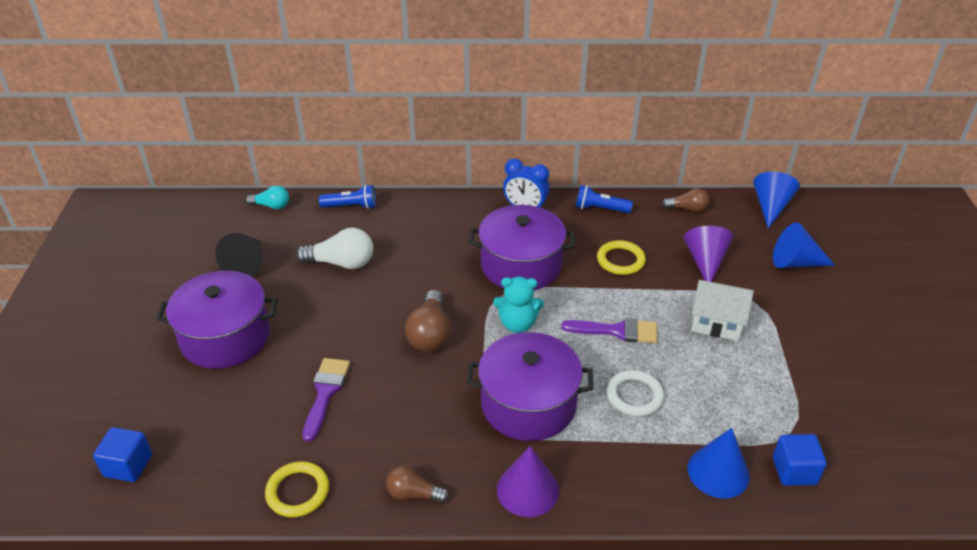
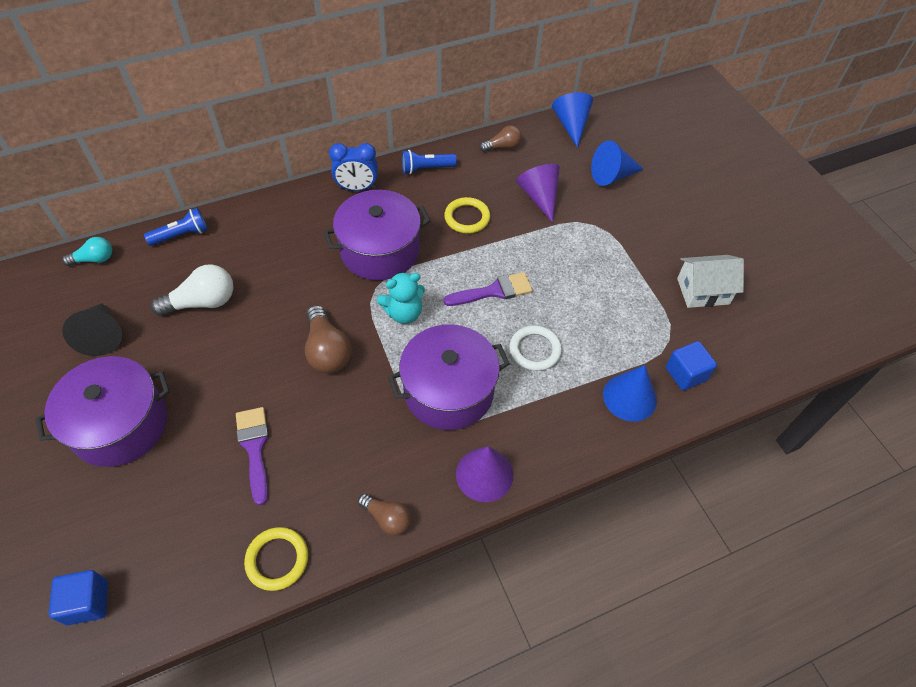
camera: 25 degrees left, 15 degrees up
brown light bulb [386,466,449,503] -> brown light bulb turned 135 degrees counterclockwise [358,494,411,536]
white house [691,280,754,341] -> white house moved to [677,255,744,308]

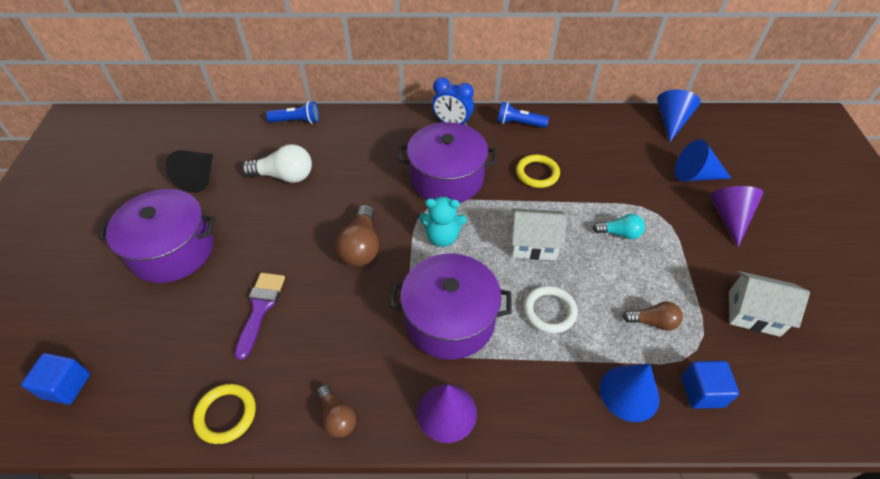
camera: 25 degrees right, 5 degrees down
turquoise light bulb [62,237,112,266] -> turquoise light bulb moved to [593,214,645,239]
purple brush [443,272,533,306] -> white house [512,208,567,260]
brown light bulb [480,125,522,152] -> brown light bulb moved to [623,302,683,331]
purple cone [516,164,560,223] -> purple cone moved to [710,186,763,247]

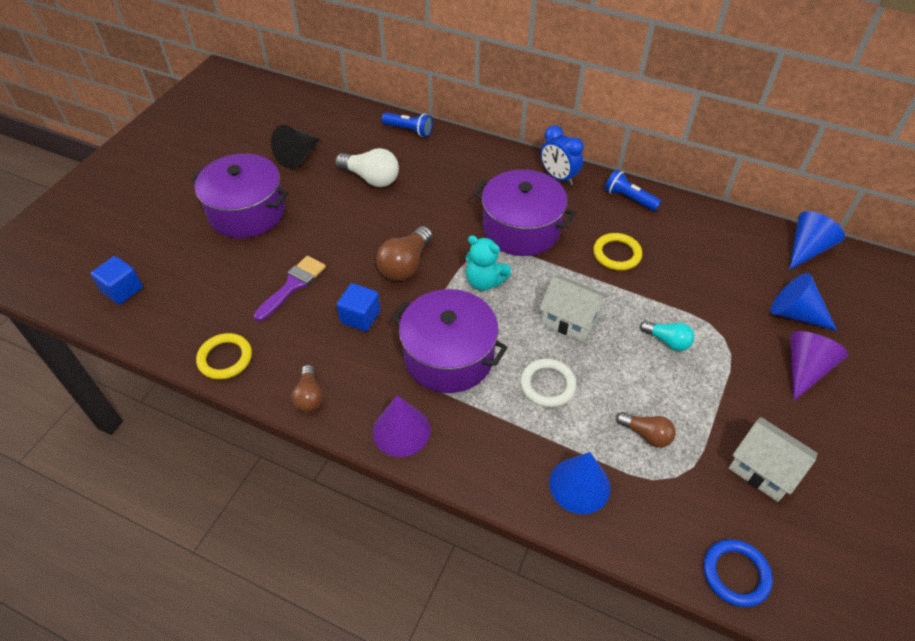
camera: 25 degrees right, 0 degrees up
blue cube [681,361,739,409] -> blue cube moved to [337,283,380,332]
none -> blue ring [704,539,773,607]

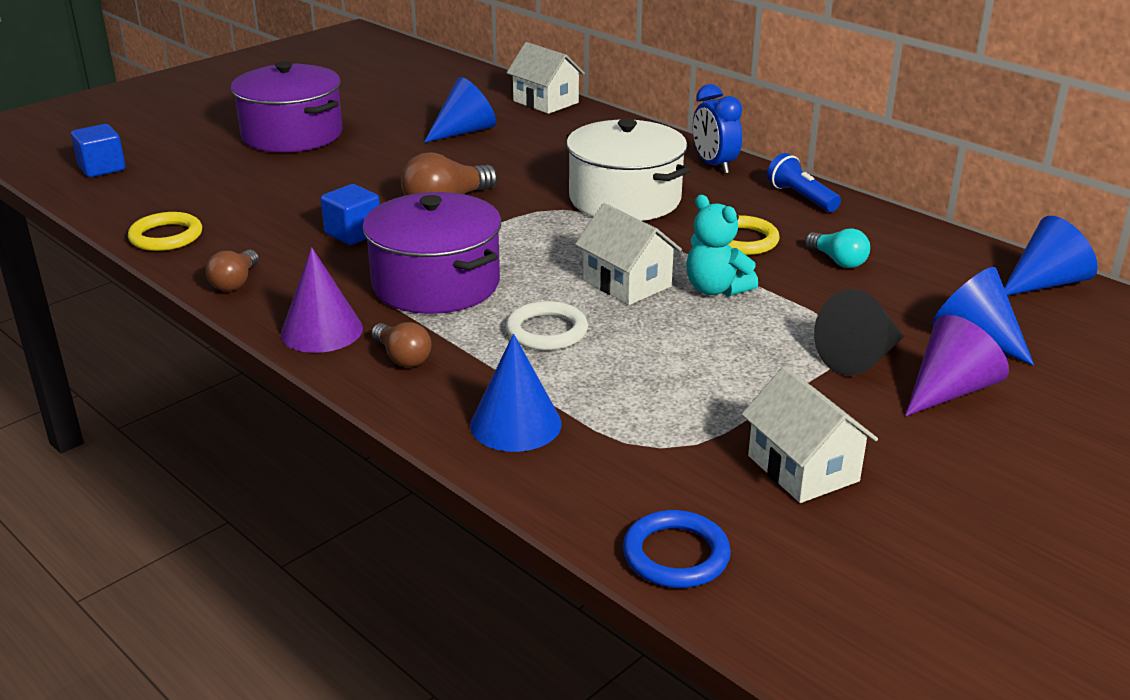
camera: 20 degrees right, 20 degrees down
purple brush [254,256,326,321] -> none
black cone [271,125,320,169] -> black cone moved to [814,289,904,375]
white light bulb [335,148,399,187] -> blue cone [424,77,496,143]
blue flashlight [382,113,433,137] -> white house [507,42,585,114]
turquoise teddy bear [466,235,511,291] -> turquoise teddy bear moved to [686,195,758,297]
purple pot [473,169,576,256] -> white pot [566,119,690,221]
brown light bulb [616,412,676,448] -> brown light bulb moved to [371,322,431,367]
turquoise light bulb [640,321,694,351] -> turquoise light bulb moved to [805,228,870,268]

